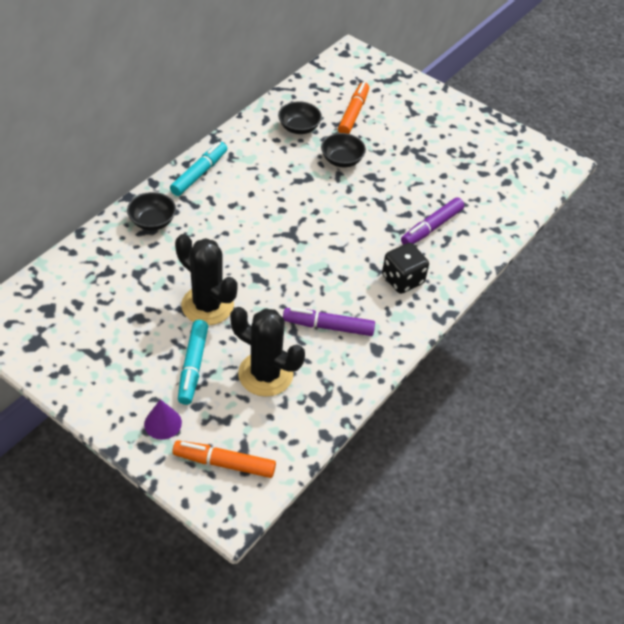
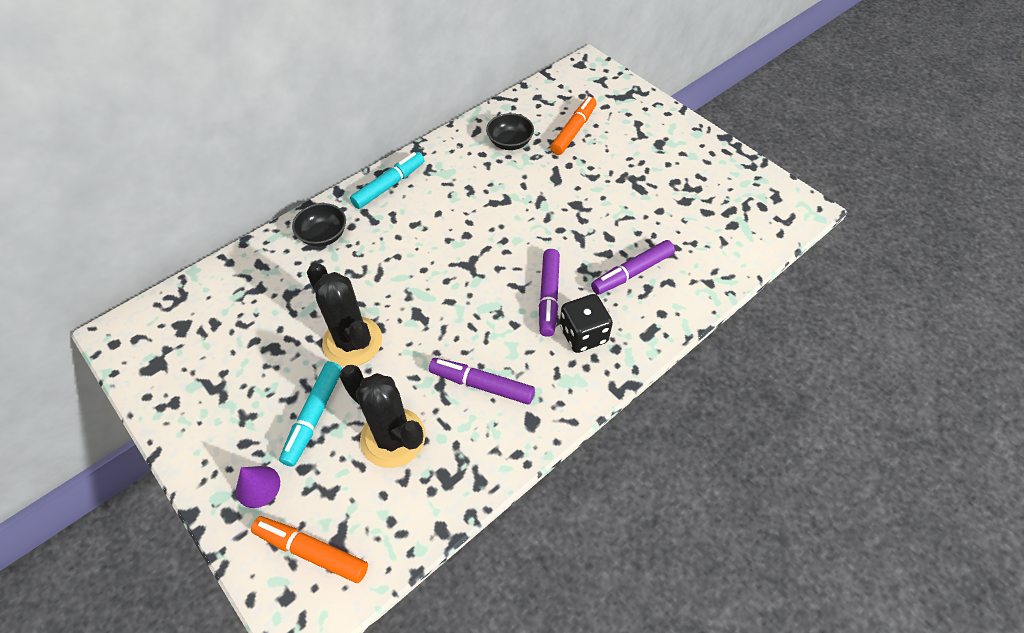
camera: 15 degrees right, 5 degrees up
black bowl [321,133,366,167] -> none
none -> purple marker [539,249,560,337]

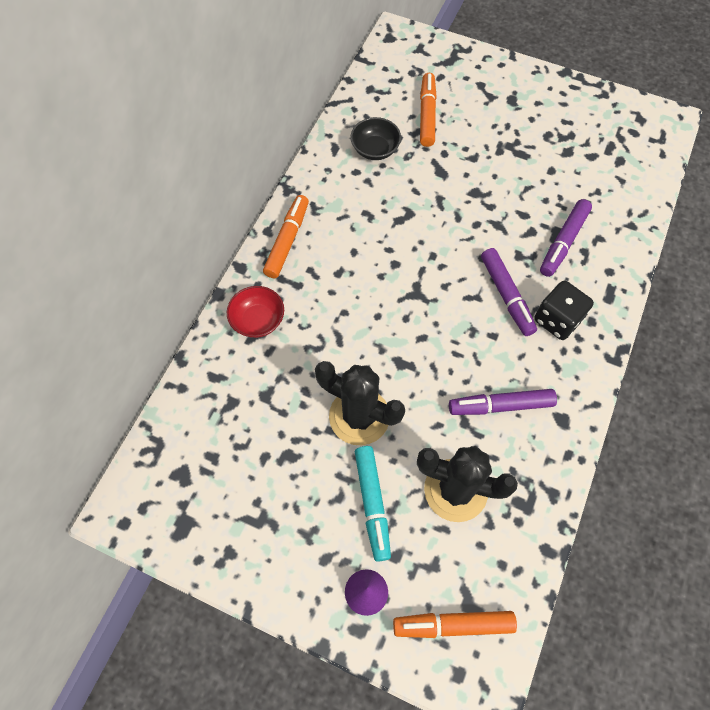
camera: 25 degrees left, 10 degrees up
black bowl [292,203,346,247] -> red bowl [227,286,284,338]
turquoise marker [350,152,424,209] -> orange marker [263,195,309,278]

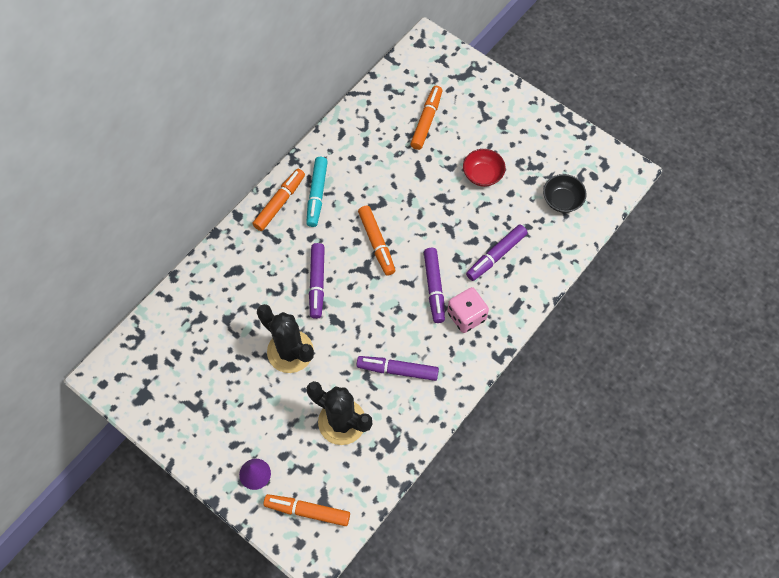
camera: 15 degrees right, 0 degrees up
red bowl [227,286,284,338] -> red bowl moved to [463,149,506,187]
black bowl [350,117,401,160] -> black bowl moved to [543,174,587,213]
turquoise marker [355,446,391,562] -> turquoise marker moved to [306,157,328,227]
black dice [534,281,594,340] -> pink dice [447,287,489,333]
none -> purple marker [309,243,325,319]
none -> orange marker [358,206,395,276]

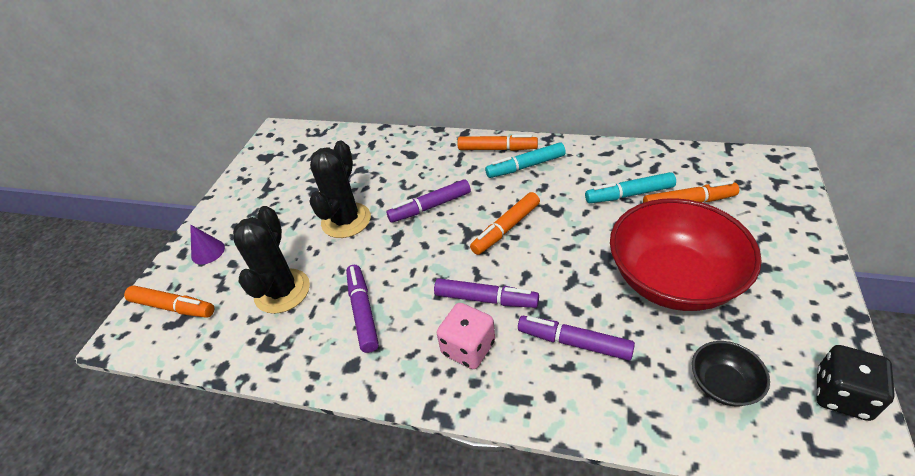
camera: 70 degrees right, 20 degrees down
orange marker [263,494,350,526] -> orange marker turned 120 degrees clockwise [124,285,214,318]
purple marker [424,248,445,323] -> purple marker turned 135 degrees counterclockwise [434,278,539,308]
red bowl [463,149,506,187] -> red bowl [610,198,762,311], size x2.24
none -> turquoise marker [585,172,676,203]
none -> black dice [816,345,895,421]

